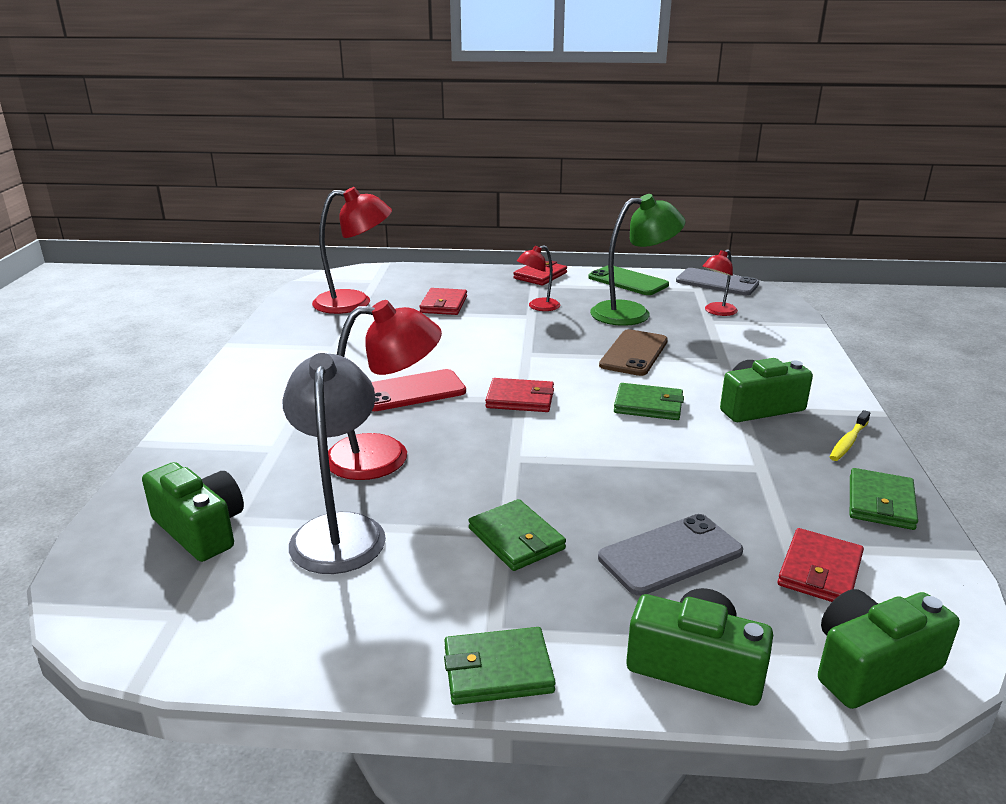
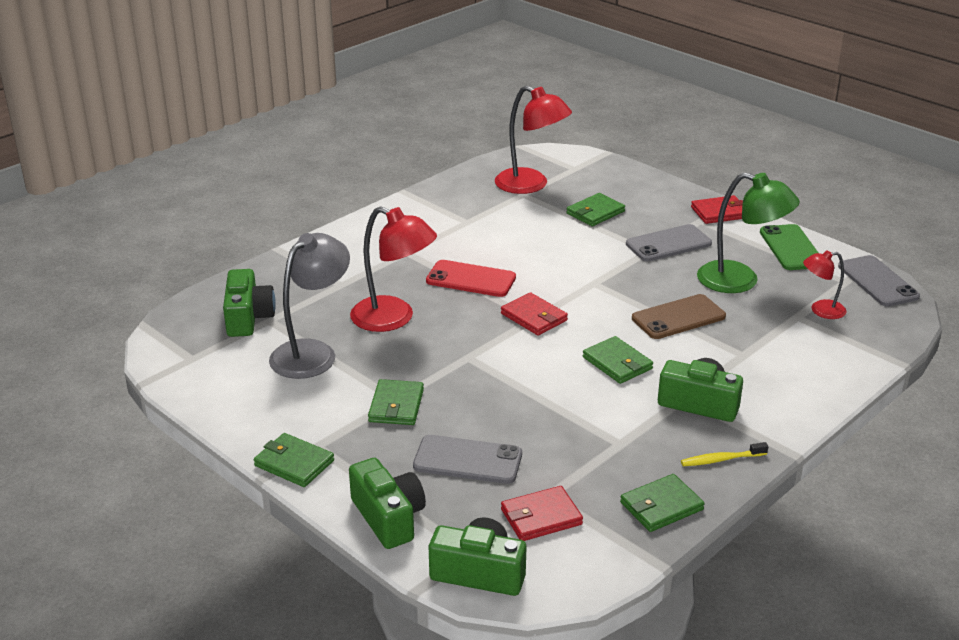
camera: 40 degrees right, 5 degrees up
red wallet [419,288,467,315] -> green wallet [566,193,625,226]
red lamp [517,245,560,311] -> grey phone [626,224,712,261]

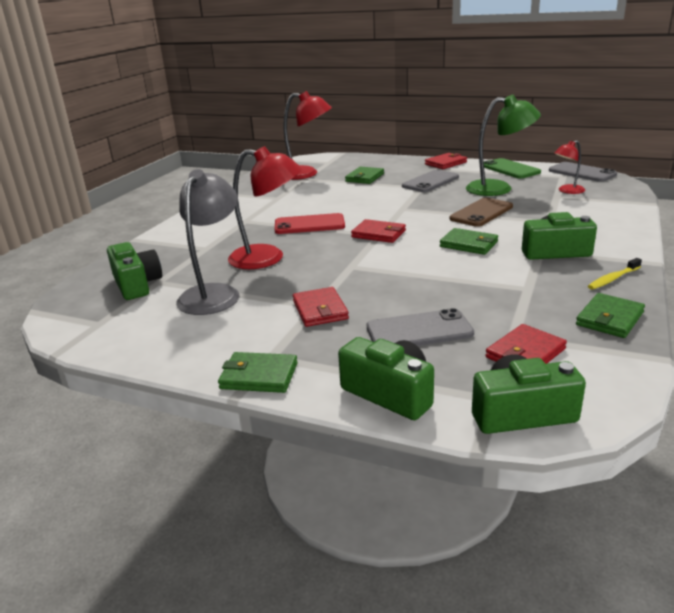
camera: 20 degrees left, 5 degrees down
green wallet [368,379,424,425] -> red wallet [293,287,349,327]

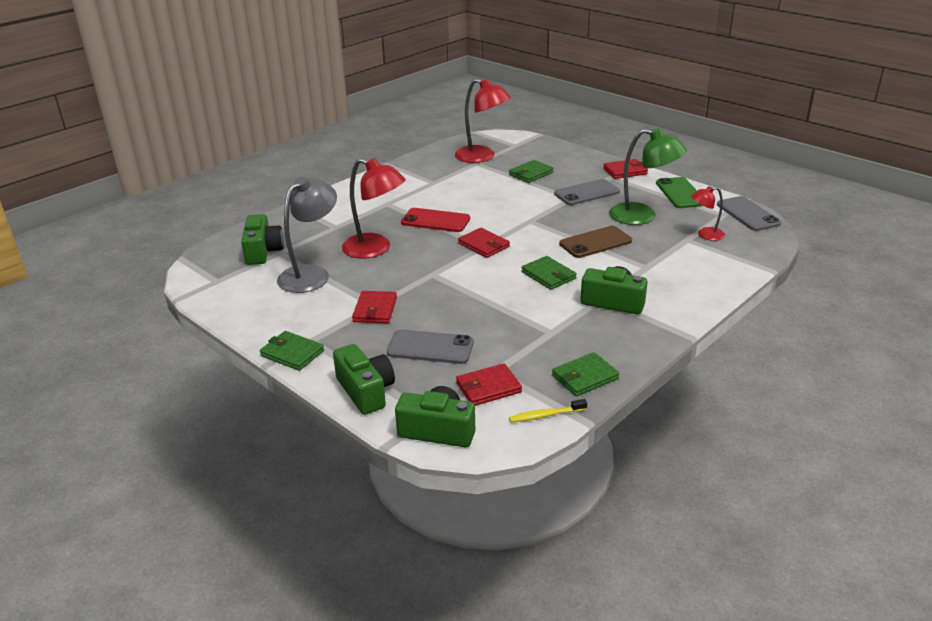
camera: 20 degrees right, 5 degrees up
yellow toothbrush [588,258,642,290] -> yellow toothbrush moved to [509,399,587,423]

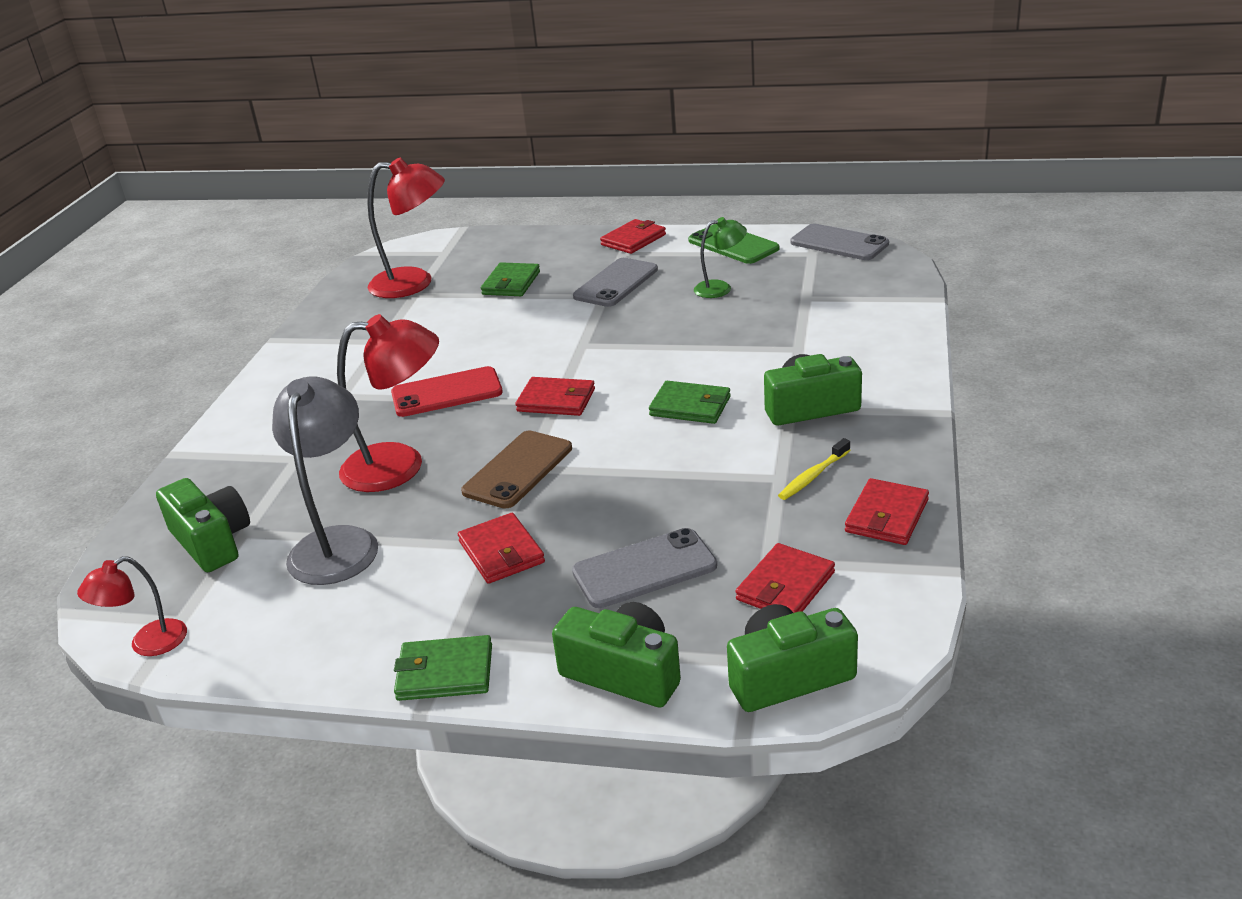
camera: 30 degrees left, 0 degrees up
yellow toothbrush [509,399,587,423] -> yellow toothbrush moved to [778,438,850,500]
green wallet [552,352,619,397] -> red wallet [845,478,929,545]
brown phone [559,226,632,258] -> brown phone moved to [461,431,572,508]
green lamp [609,128,687,225] -> green lamp [694,217,747,298], size x0.55
red lamp [691,186,725,241] -> red lamp moved to [77,556,187,656]

